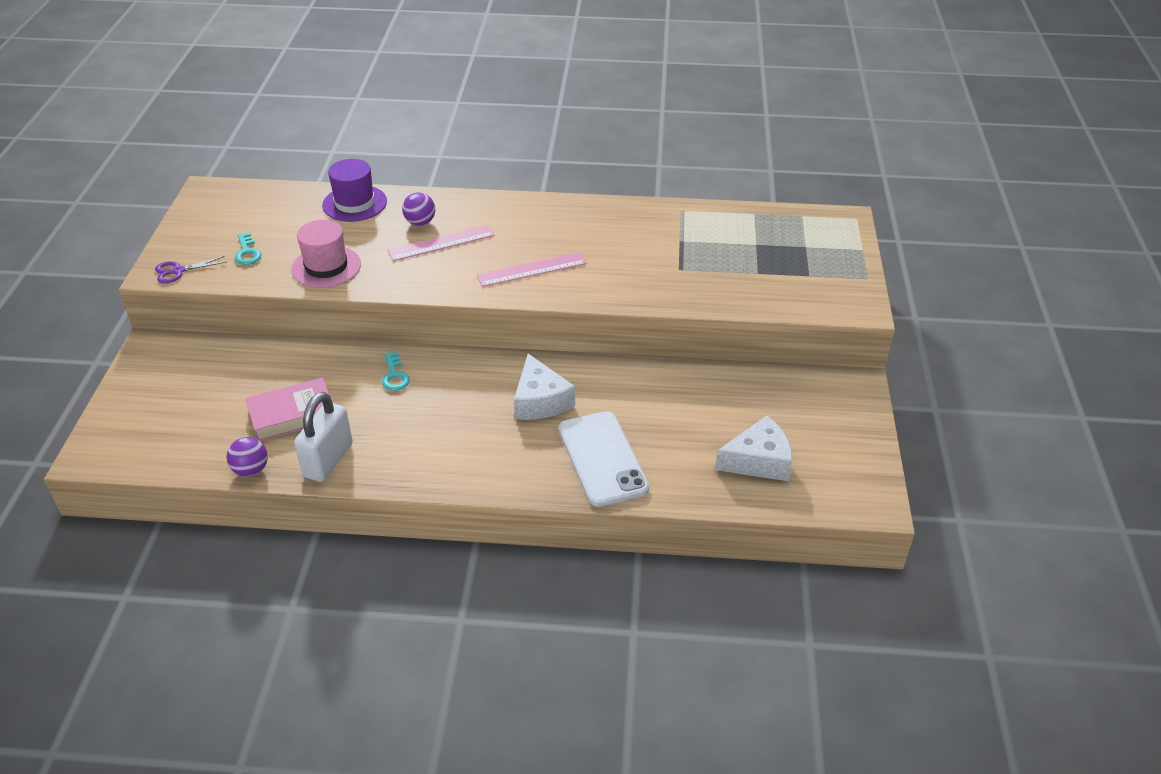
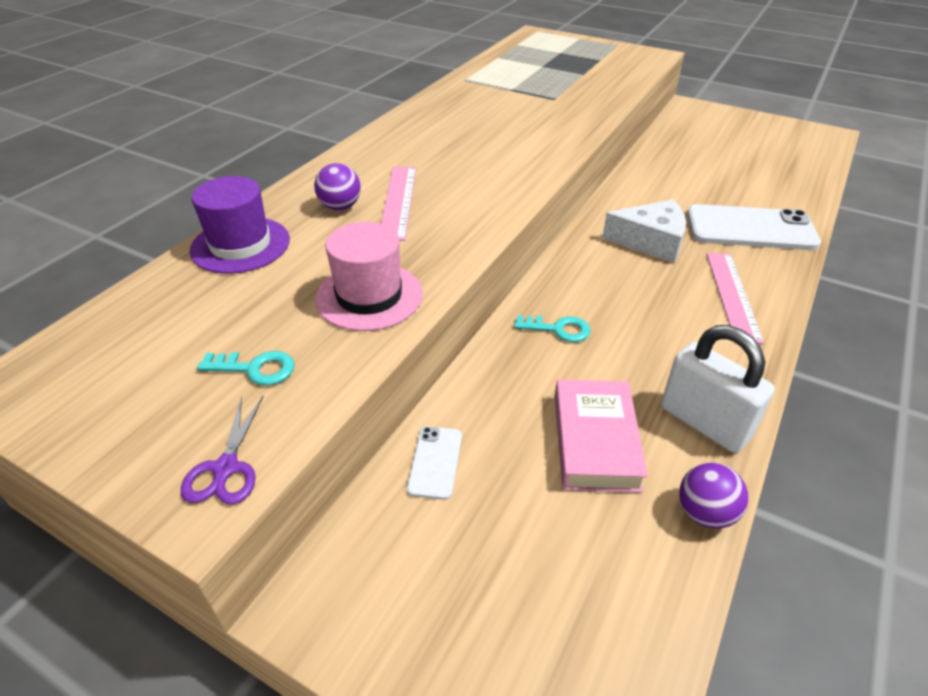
camera: 65 degrees left, 0 degrees up
pink ruler [477,252,587,287] -> pink ruler moved to [706,253,764,344]
white cheese [715,416,792,481] -> none
none -> white phone [407,426,462,500]

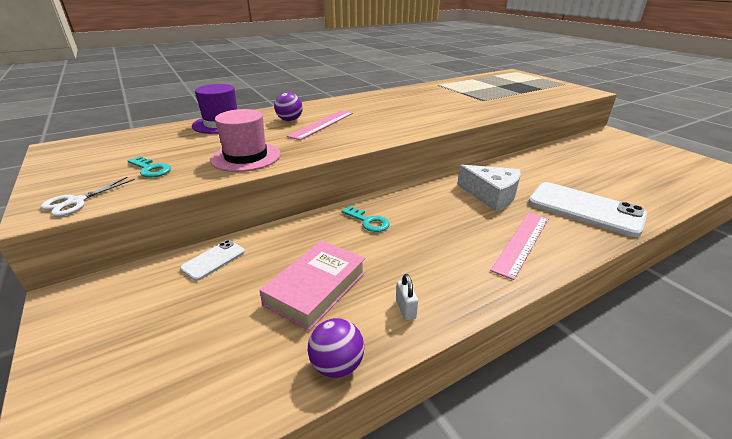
camera: 30 degrees right, 10 degrees down
purple scissors [181,396,263,504] -> white scissors [41,177,135,216]
white padlock [661,325,775,453] -> white padlock [396,274,418,321], size x0.42

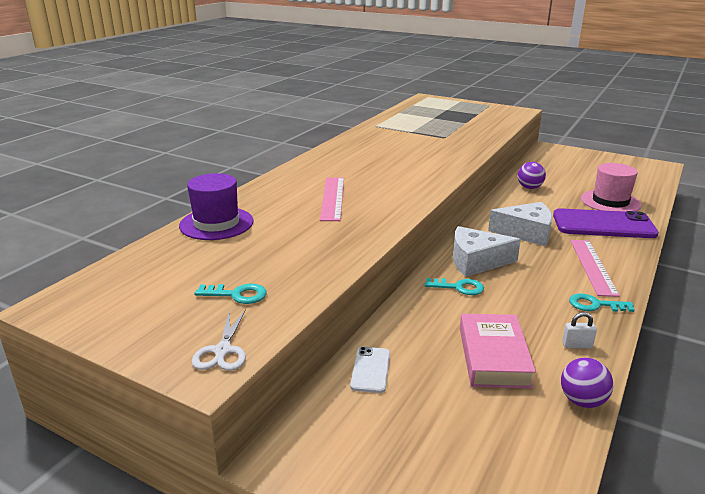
camera: 30 degrees left, 5 degrees down
pink hat [210,109,281,172] -> pink hat moved to [581,163,641,212]
purple ball [274,92,303,121] -> purple ball moved to [518,162,546,189]
white padlock [396,274,418,321] -> white padlock turned 45 degrees counterclockwise [562,312,597,348]
white phone [528,182,647,237] -> purple phone [553,208,659,238]
none -> white cheese [453,226,521,277]
none -> turquoise key [569,293,635,312]

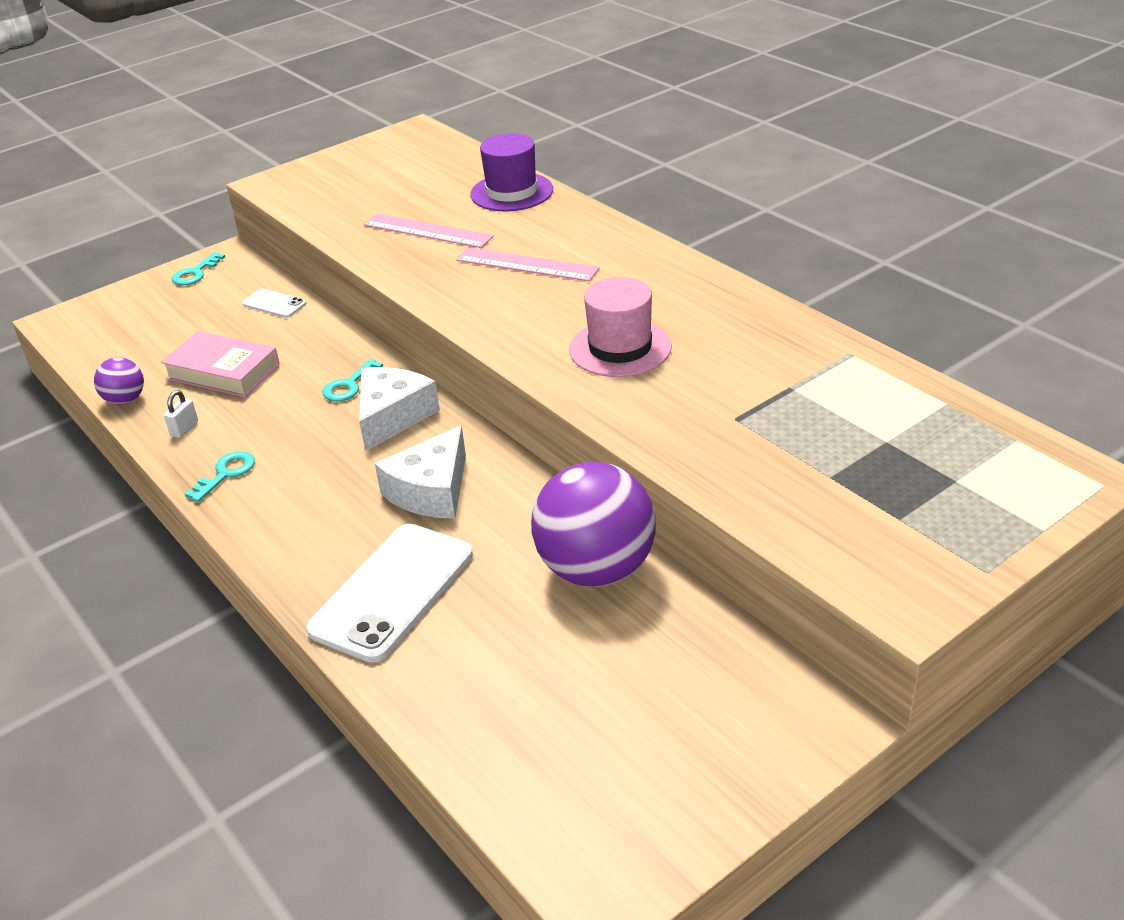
camera: 115 degrees right, 10 degrees up
white scissors [192,309,246,371] -> none
turquoise key [194,284,267,304] -> turquoise key moved to [172,252,225,285]
purple ball [518,162,546,189] -> purple ball [531,462,656,587], size x2.10
purple phone [553,208,659,238] -> white phone [306,524,473,663]
pink ruler [570,240,620,297] -> pink ruler moved to [364,213,494,248]
pink hat [581,163,641,212] -> pink hat moved to [569,277,672,377]

